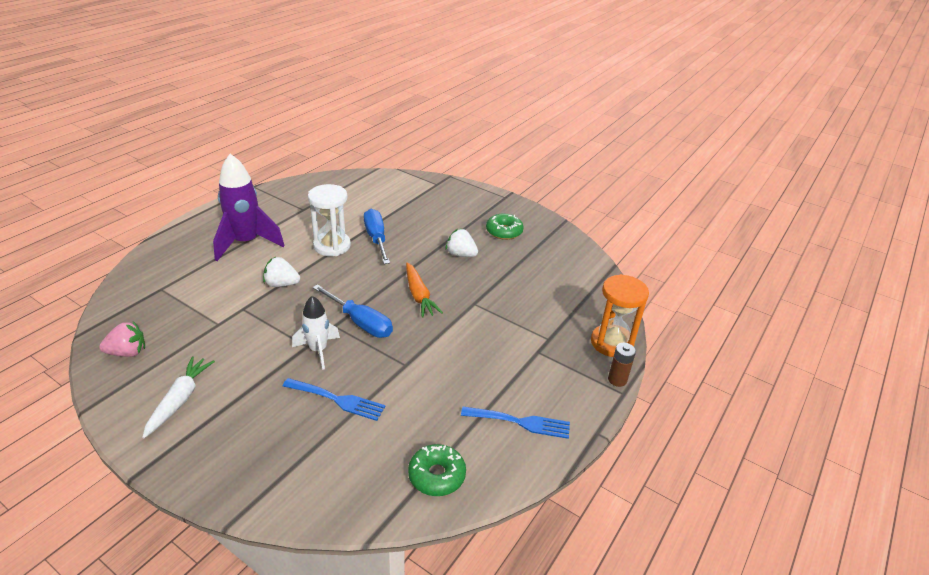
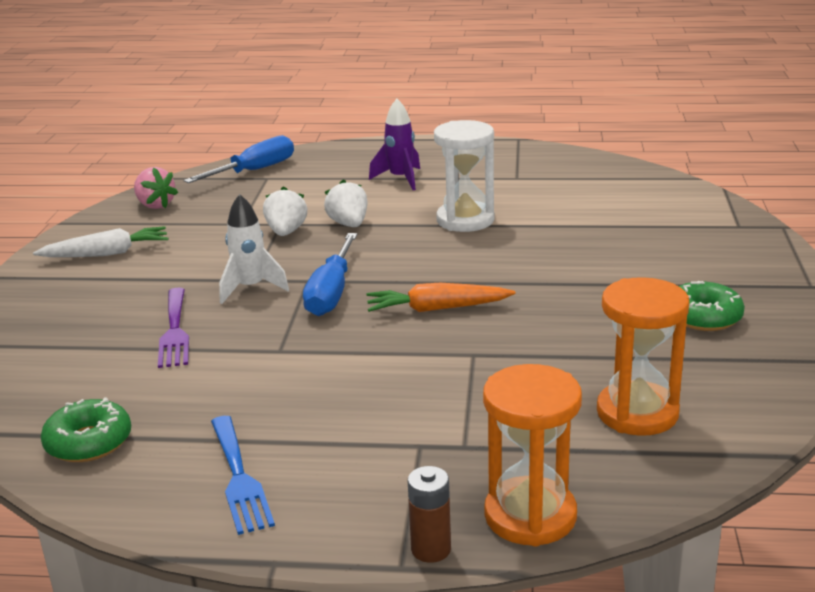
camera: 65 degrees right, 10 degrees down
purple rocket [213,154,285,261] -> purple rocket [369,99,420,190], size x0.59
blue fork [283,378,386,421] -> purple fork [158,288,189,368]
blue screwdriver [364,209,390,264] -> blue screwdriver moved to [183,135,294,183]
orange carrot [406,262,443,318] -> orange carrot turned 45 degrees clockwise [366,283,516,312]
white strawberry [446,229,478,257] -> white strawberry moved to [263,186,307,236]
none -> orange hourglass [597,277,689,436]

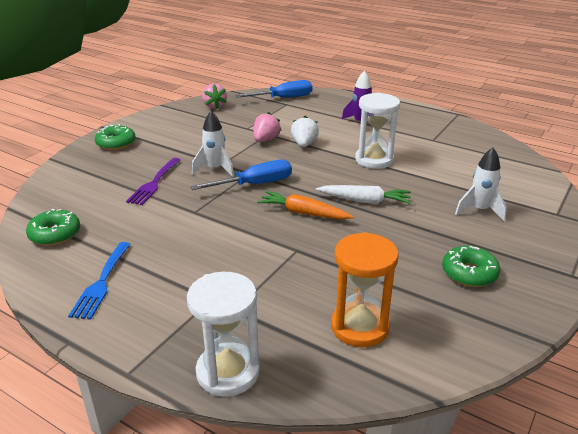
camera: 25 degrees right, 5 degrees up
white carrot [33,226,169,257] -> white carrot moved to [316,185,411,204]
white strawberry [263,186,307,236] -> pink strawberry [254,112,282,142]
blue screwdriver [303,233,357,316] -> blue screwdriver turned 150 degrees counterclockwise [190,159,292,190]
brown battery [408,466,451,563] -> none
orange hourglass [483,364,582,546] -> white hourglass [187,272,260,397]
none -> green donut [95,124,136,150]
none -> white rocket [455,148,507,222]

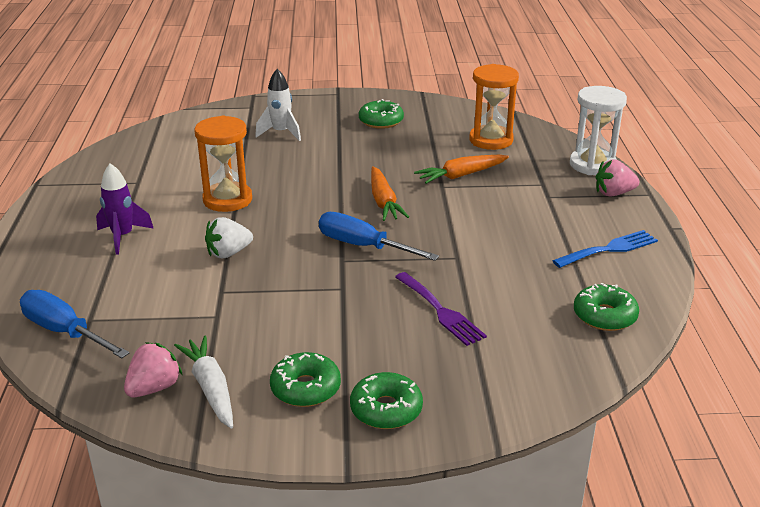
camera: 125 degrees left, 0 degrees up
purple fork [126,158,181,205] -> purple fork turned 75 degrees clockwise [395,272,487,346]
white rocket [192,111,234,177] -> none
pink strawberry [254,112,282,142] -> pink strawberry moved to [595,160,639,196]
white carrot [316,185,411,204] -> white carrot moved to [174,335,233,429]
white hourglass [355,93,400,169] -> orange hourglass [195,115,252,212]
none -> green donut [270,352,341,407]
none -> orange carrot [414,155,509,184]

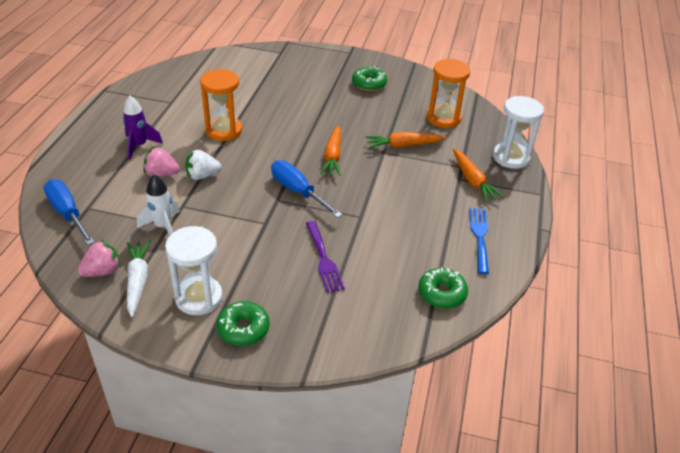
camera: 15 degrees right, 10 degrees up
white rocket [255,69,301,141] -> white rocket moved to [137,174,180,236]
green donut [270,352,341,407] -> white hourglass [165,226,223,315]
blue fork [552,230,658,268] -> blue fork turned 75 degrees counterclockwise [469,208,489,274]
pink strawberry [595,160,639,196] -> pink strawberry moved to [144,147,180,177]
none -> orange carrot [453,148,504,202]

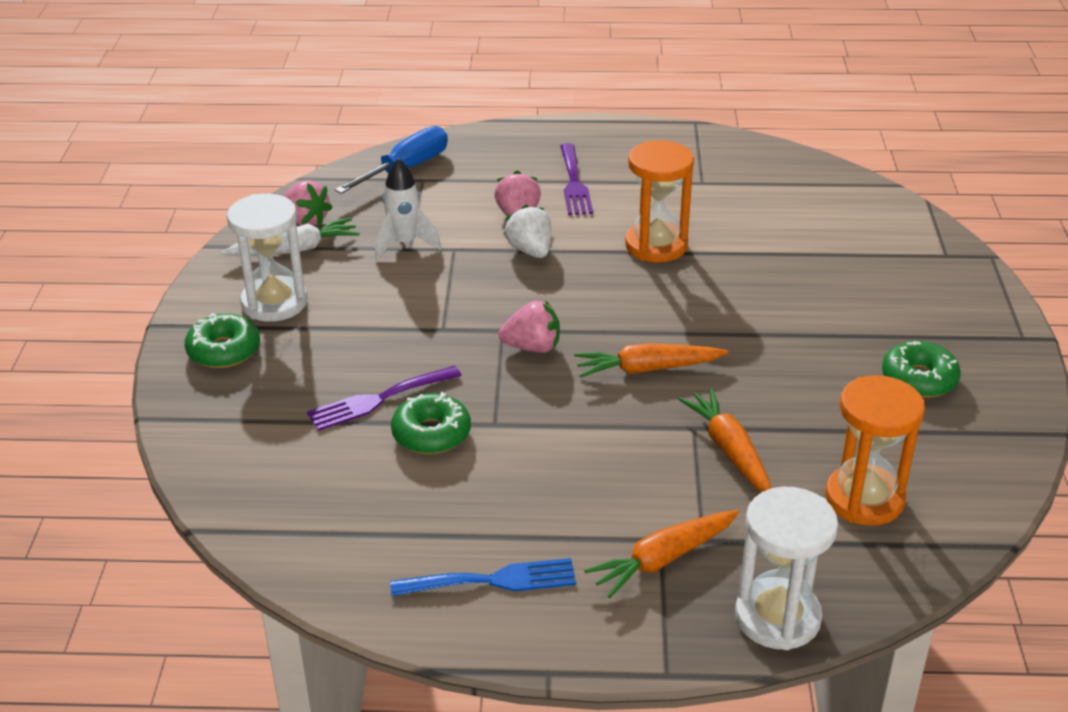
camera: 80 degrees right, 5 degrees down
purple rocket [123,96,163,160] -> purple fork [560,143,593,215]
blue screwdriver [271,160,342,218] -> pink strawberry [498,300,560,353]
green donut [418,268,468,309] -> green donut moved to [391,392,471,454]

